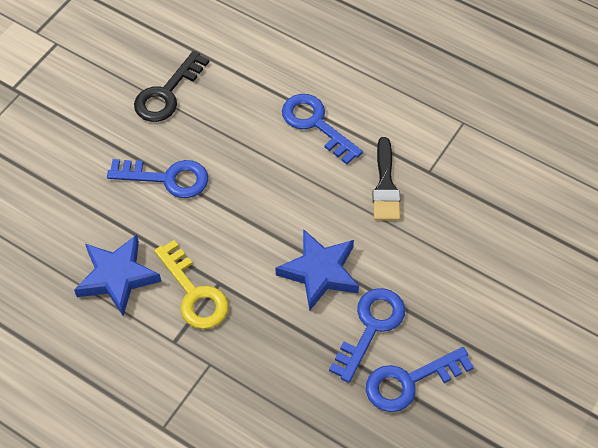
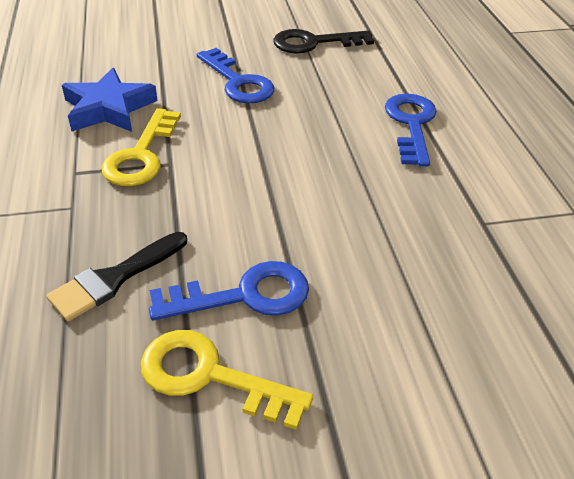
camera: 45 degrees right, 15 degrees down
blue star [276,229,359,311] -> none
blue key [366,347,474,412] -> yellow key [141,330,313,430]
black brush [372,137,401,221] -> black brush moved to [47,232,187,321]

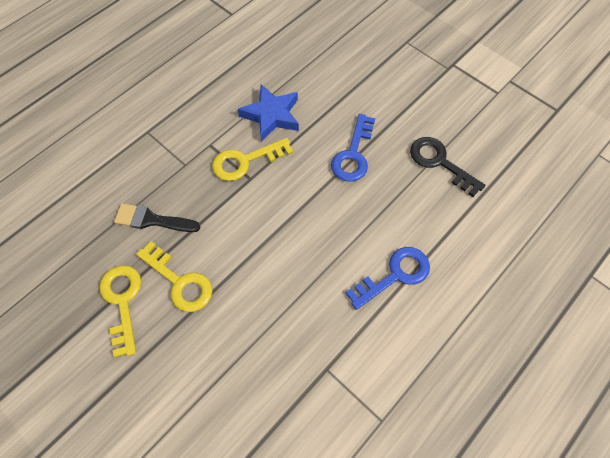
camera: 55 degrees right, 20 degrees up
blue key [149,261,309,321] -> yellow key [136,241,212,312]

